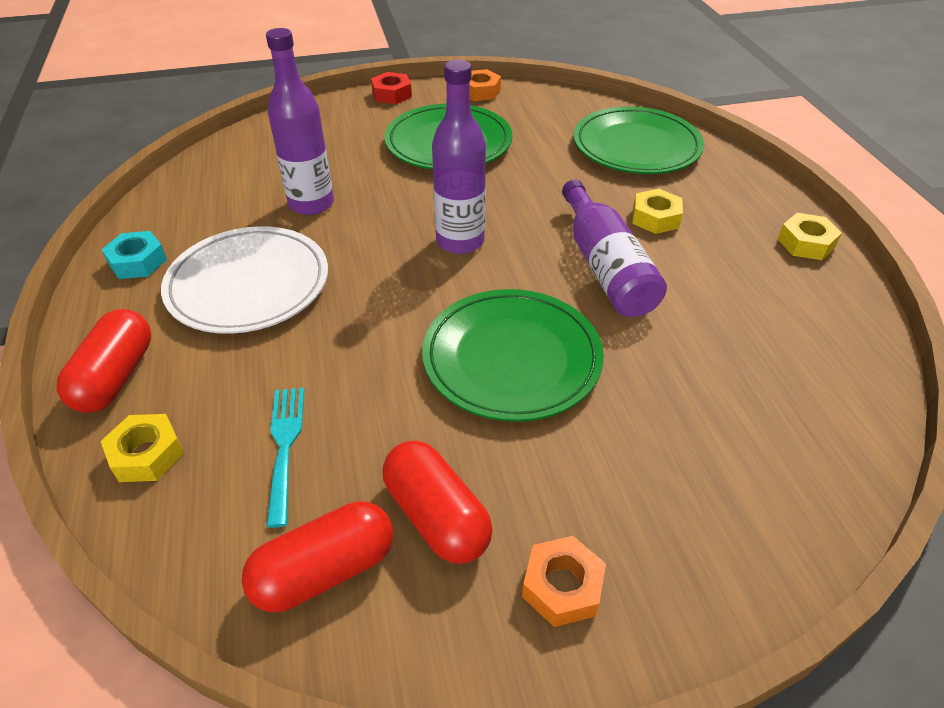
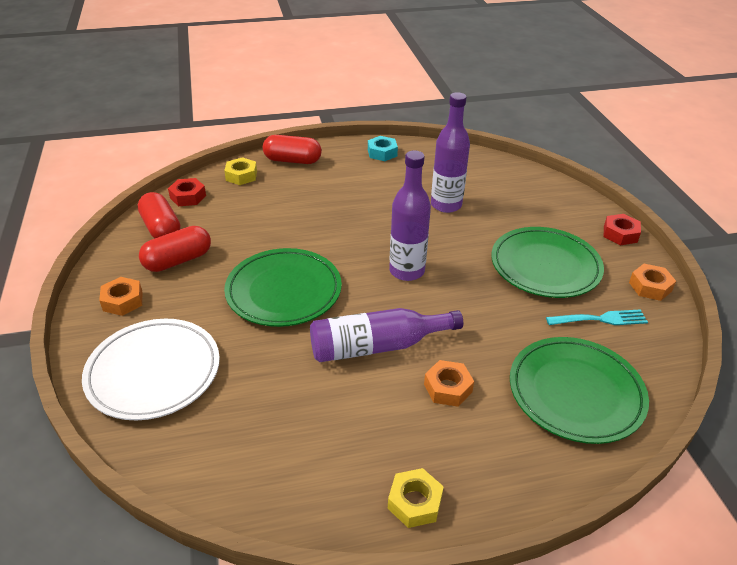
camera: 90 degrees right, 5 degrees down
white plate [161,226,328,334] -> white plate moved to [82,319,220,420]
turquoise fork [266,388,304,528] -> turquoise fork moved to [546,309,648,325]
yellow nut [632,189,683,234] -> orange nut [424,360,474,407]
none -> red nut [168,178,206,206]

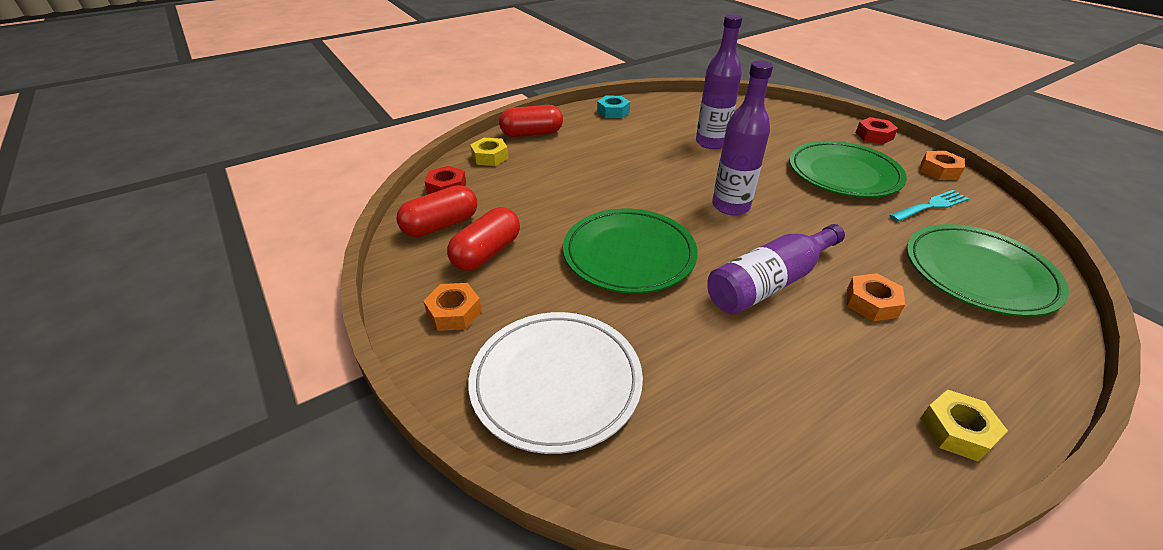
camera: 20 degrees left, 0 degrees up
red capsule [138,192,180,239] -> red capsule turned 75 degrees counterclockwise [397,185,477,237]

